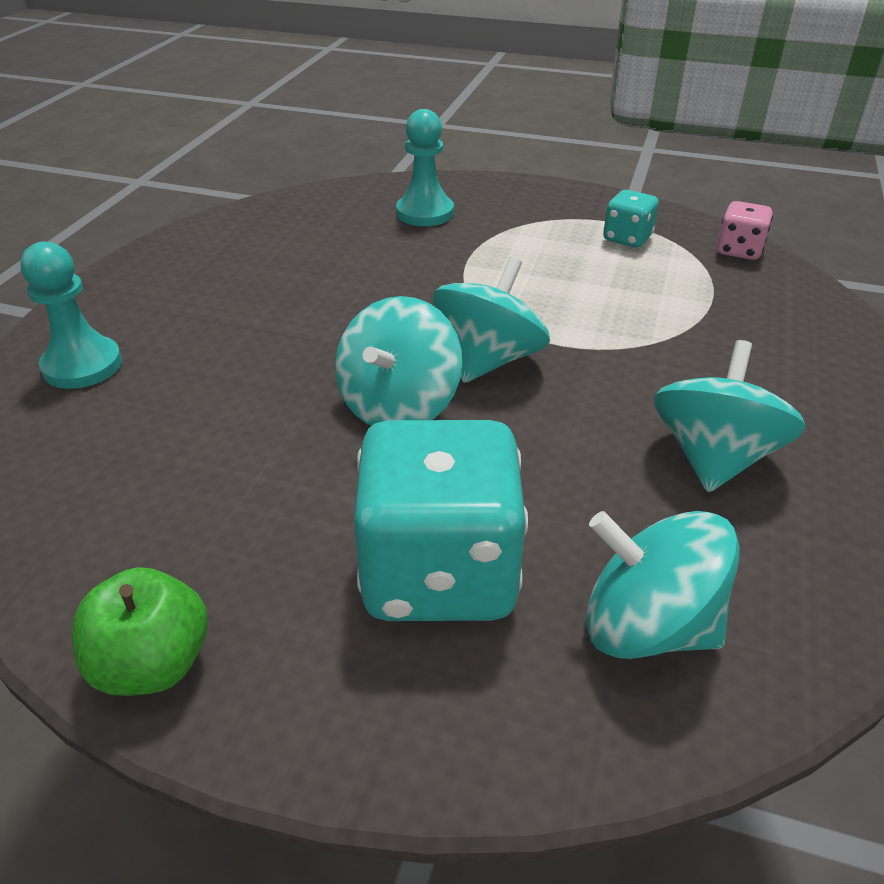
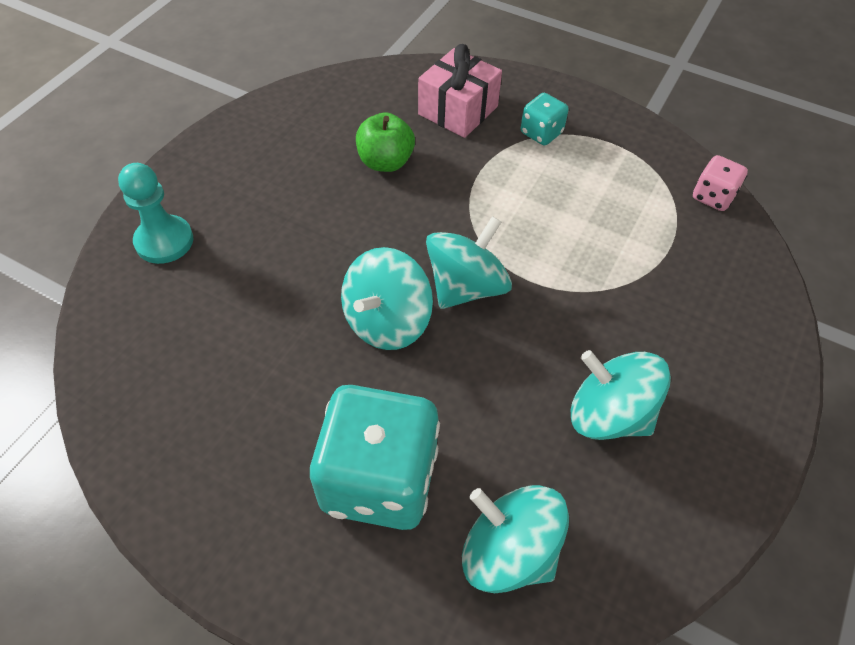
camera: 10 degrees right, 15 degrees up
green apple [72,567,208,696] -> green apple moved to [356,112,415,172]
turquoise pawn [396,109,454,226] -> pink gift [418,44,502,138]
turquoise dice [603,190,659,247] -> turquoise dice moved to [521,93,569,145]
turquoise spinning top [653,340,806,492] -> turquoise spinning top turned 90 degrees counterclockwise [571,350,671,440]

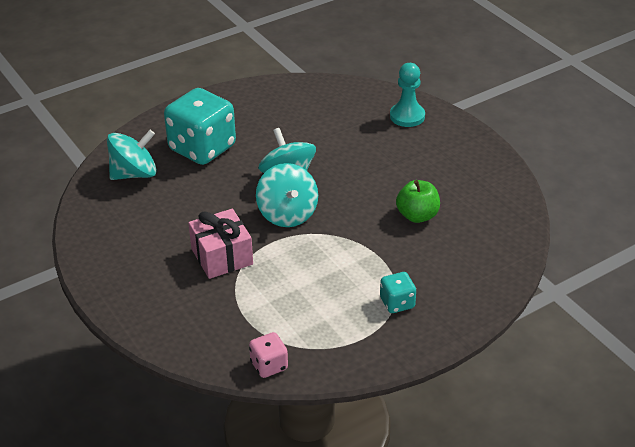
camera: 120 degrees right, 15 degrees down
pink gift [418,44,502,138] -> pink gift moved to [188,209,253,279]
turquoise spinning top [571,350,671,440] -> none

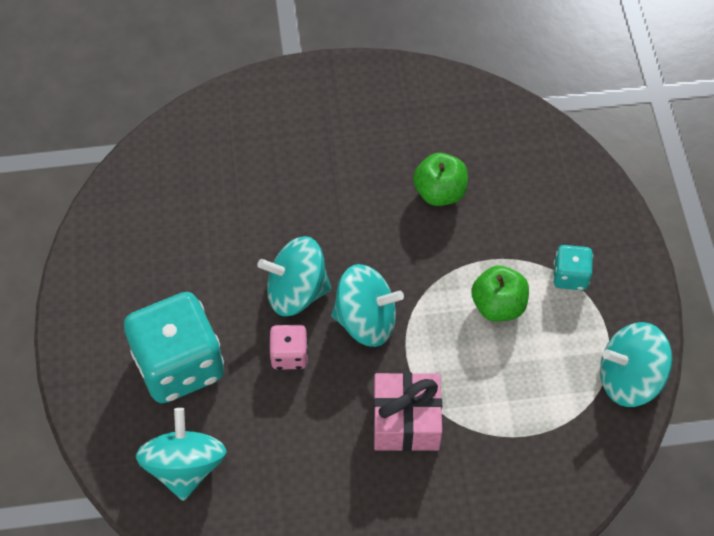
camera: 65 degrees left, 20 degrees up
pink dice [249,332,288,378] -> pink dice moved to [269,325,308,370]
turquoise pawn [390,63,425,127] -> none
none -> green apple [471,265,529,322]
none -> turquoise spinning top [600,322,673,407]

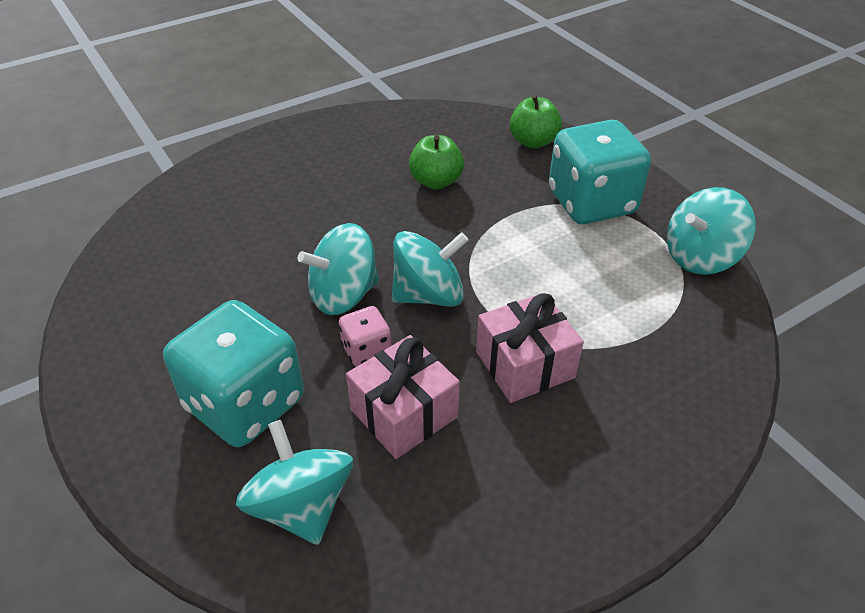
camera: 25 degrees left, 15 degrees down
green apple [471,265,529,322] -> green apple moved to [510,95,562,149]
turquoise dice [553,245,593,290] -> turquoise dice [549,120,651,224], size x2.13
none -> pink gift [346,335,460,459]

